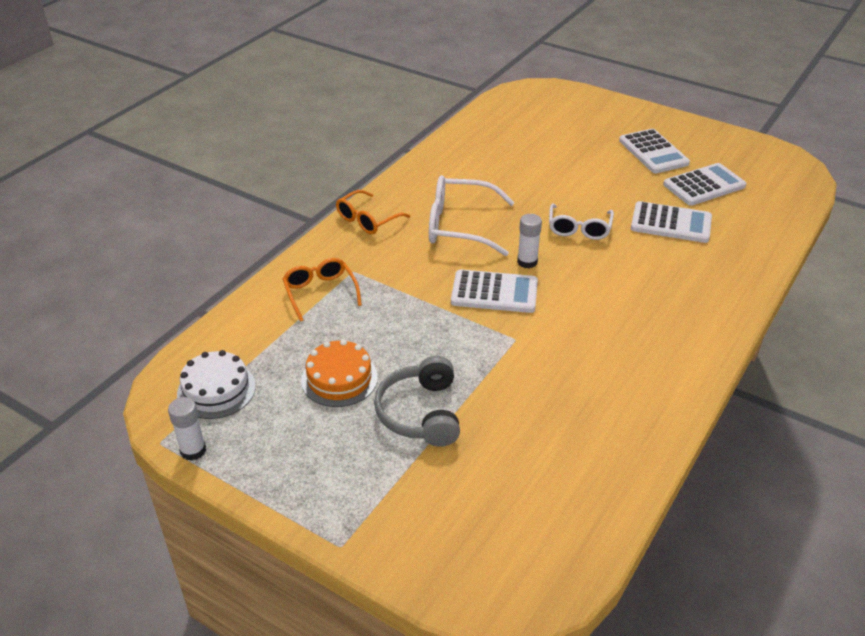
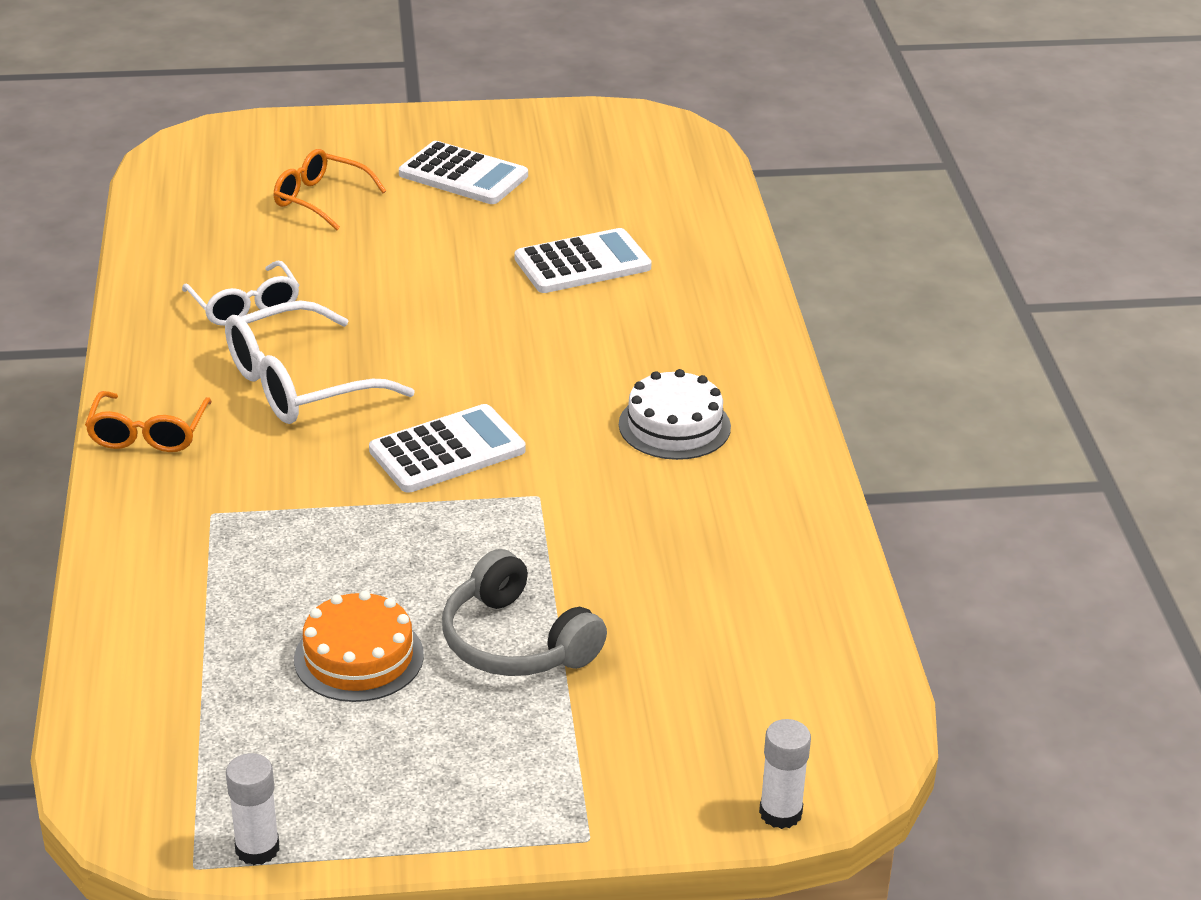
camera: 40 degrees left, 5 degrees down
white cake [177,350,256,419] -> white cake moved to [619,369,731,460]
orange glasses [283,258,362,322] -> orange glasses moved to [274,149,386,230]
white glue stick [517,214,542,268] -> white glue stick moved to [759,719,811,829]
white glasses [549,203,614,240] -> white glasses moved to [182,261,299,326]
white calculator [663,163,746,206] -> none

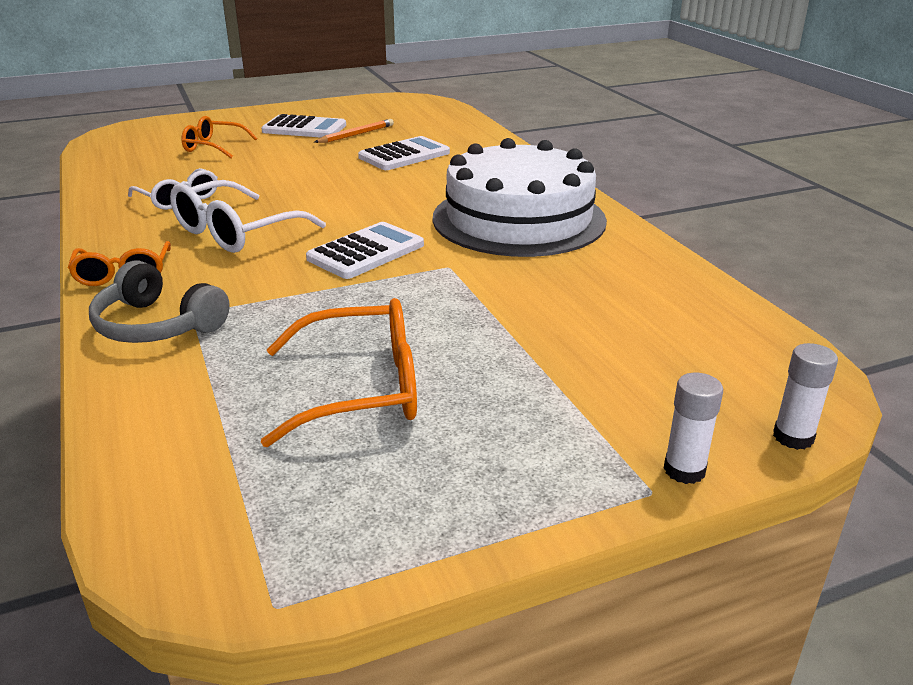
camera: 15 degrees left, 5 degrees down
white glue stick [226,753,280,865] -> white glue stick moved to [664,373,723,484]
orange cake [294,590,424,702] -> orange glasses [261,298,417,447]
grey headphones [442,549,607,676] -> grey headphones moved to [89,260,230,343]
white cake [619,369,731,460] -> white cake [433,138,607,257], size x2.15
none -> orange pencil [314,119,394,143]

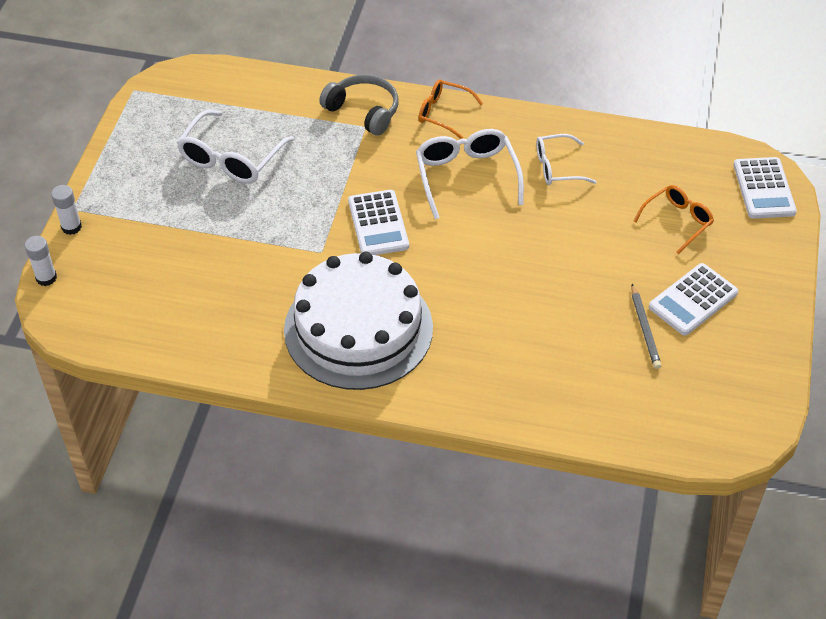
camera: 125 degrees right, 20 degrees up
grey headphones [89,260,230,343] -> grey headphones turned 60 degrees clockwise [319,74,398,136]
orange glasses [261,298,417,447] -> white glasses [177,110,294,184]
orange pencil [314,119,394,143] -> grey pencil [631,284,662,369]
white calculator [358,136,450,170] -> white calculator moved to [733,157,797,219]

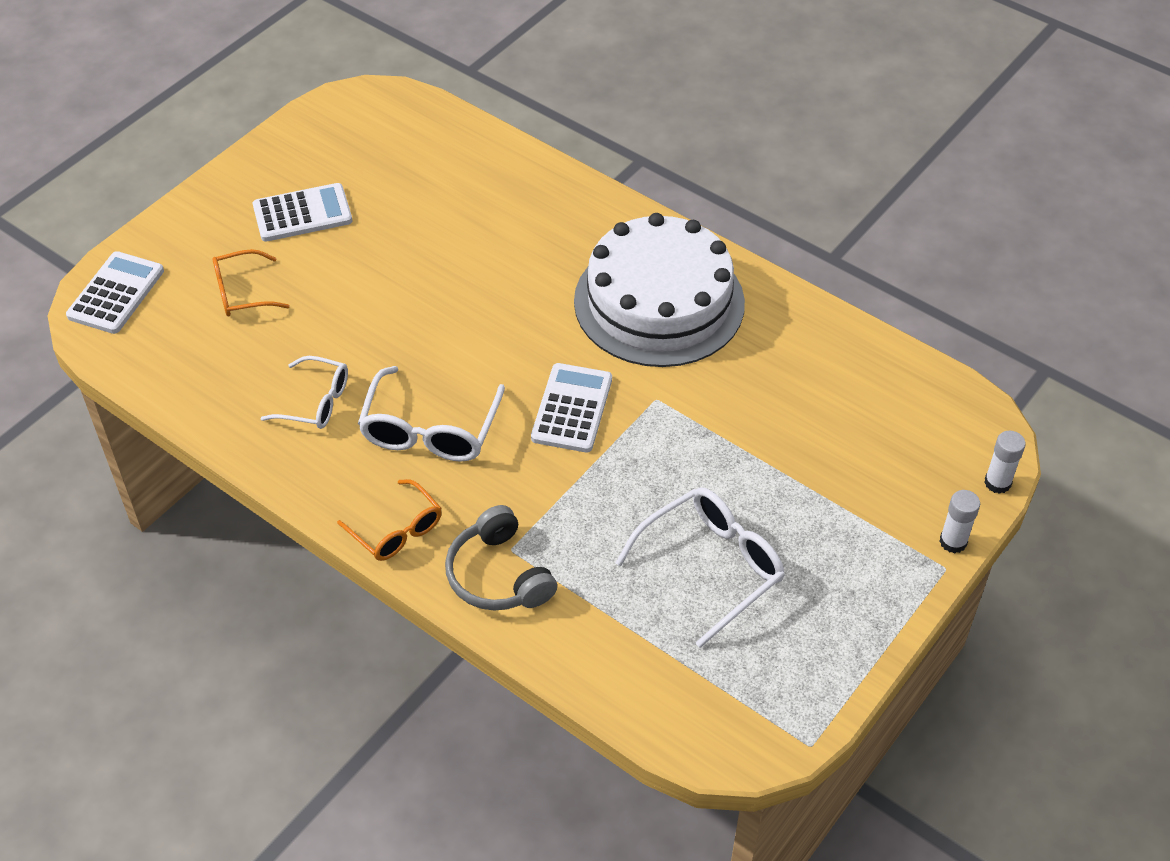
camera: 155 degrees left, 0 degrees up
grey pencil [631,284,662,369] -> none

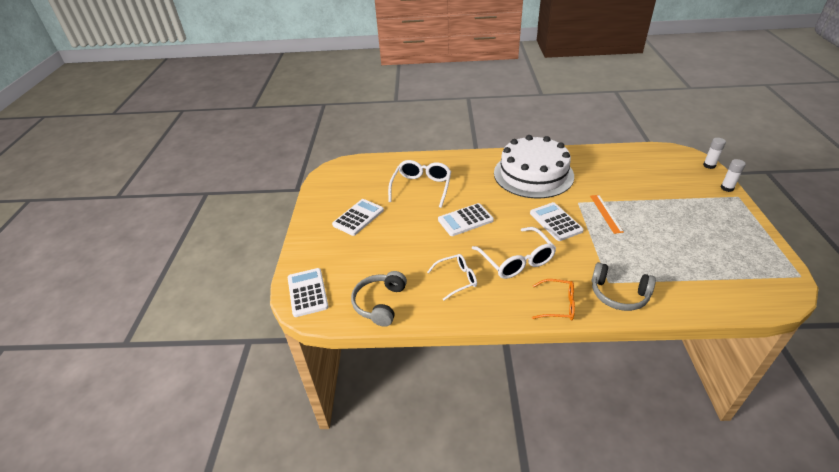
camera: 35 degrees left, 10 degrees down
orange glasses [212,249,290,316] -> none
white glasses [616,487,785,648] -> white glasses moved to [388,160,451,208]
none -> grey headphones [351,271,407,327]
none -> white calculator [438,203,494,236]
none -> orange ruler [590,195,624,234]

